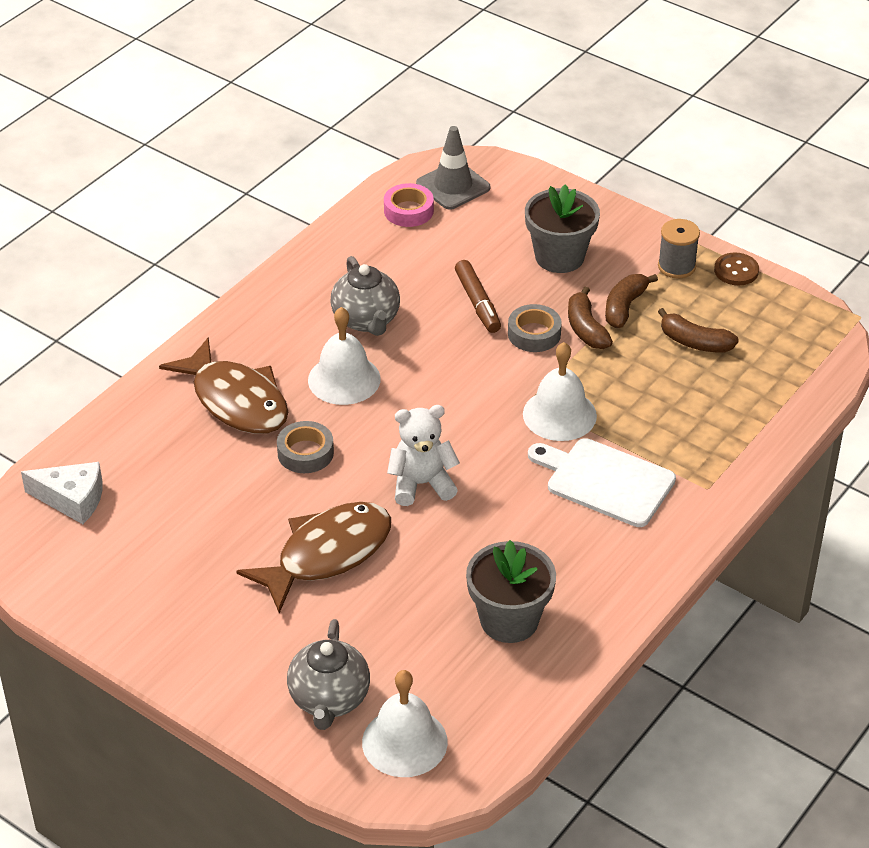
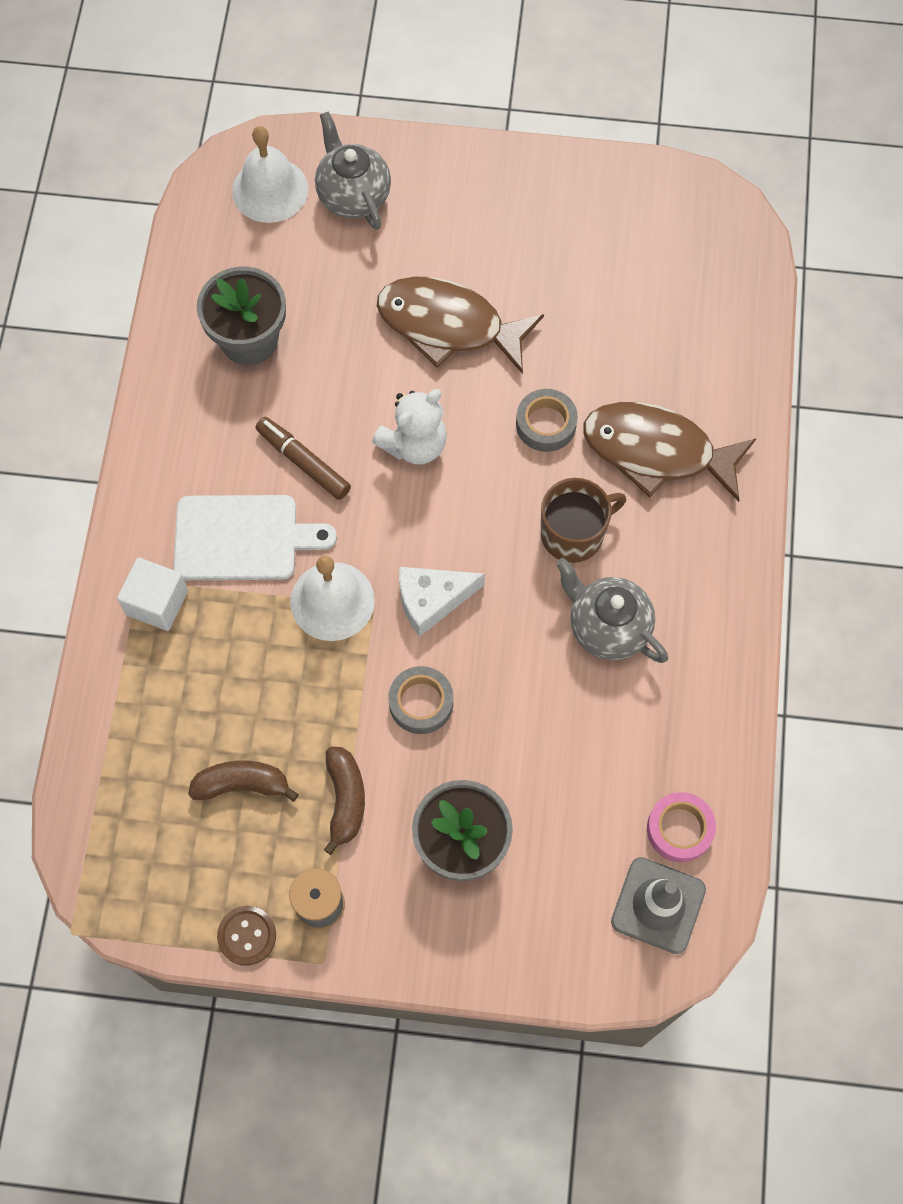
camera: 150 degrees right, 25 degrees up
white cheese [21,462,103,524] -> white cheese moved to [399,567,485,637]
brown fish [236,502,391,613] -> brown fish turned 90 degrees clockwise [377,276,544,374]
white bell [308,307,381,405] -> brown mug [541,478,626,563]
brown marker [455,260,501,333] -> brown marker moved to [255,417,351,500]
brown banana [568,287,613,349] -> none
none -> white cube [117,557,188,631]

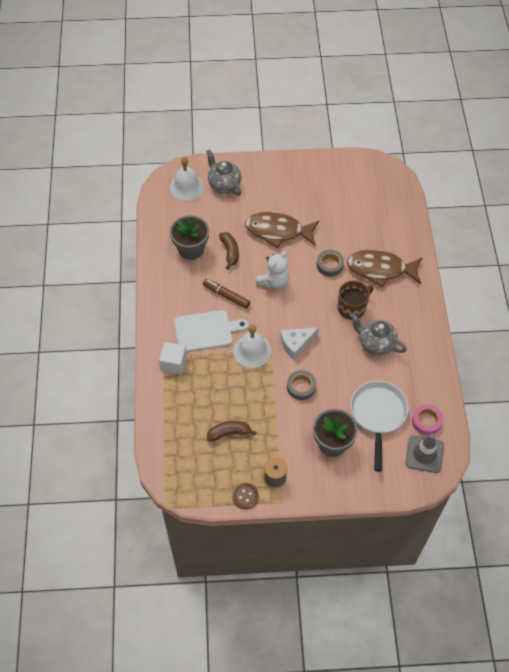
camera: 10 degrees left, 10 degrees down
brown banana [324,747,365,855] -> brown banana moved to [219,232,239,269]
none -> white pan [350,380,409,472]

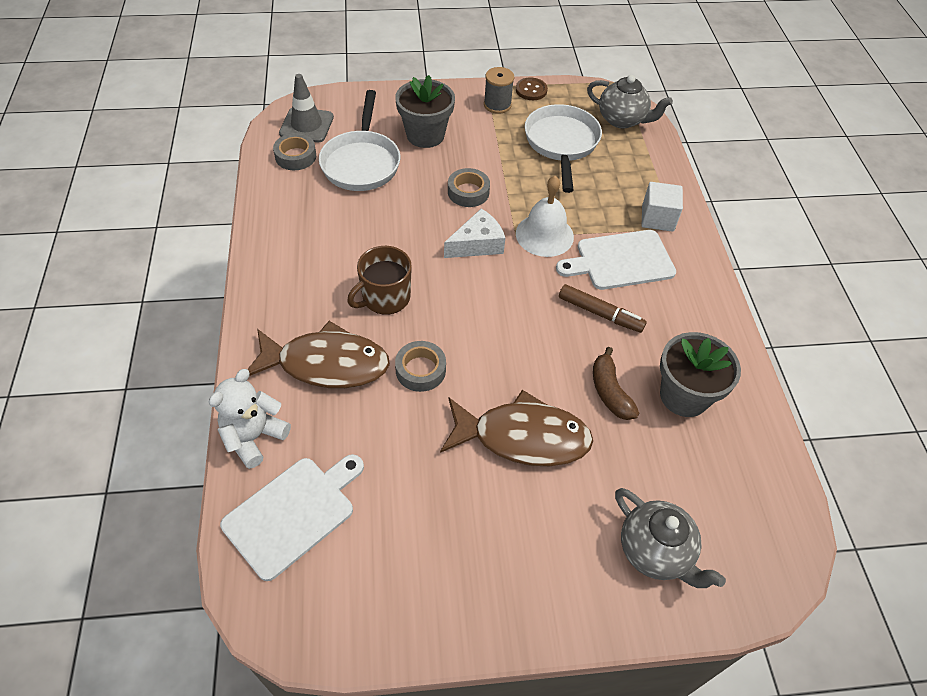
camera: 175 degrees right, 5 degrees down
white bell [170,157,204,201] -> none
brown banana [207,421,256,442] -> white pan [525,104,602,193]
white teddy bear [256,251,290,289] -> white teddy bear moved to [209,369,291,469]
grey teapot [350,313,407,356] -> grey teapot moved to [587,75,673,128]
pink tape [412,404,443,435] -> grey tape [273,133,316,170]
none -> white cutting board [220,454,364,581]

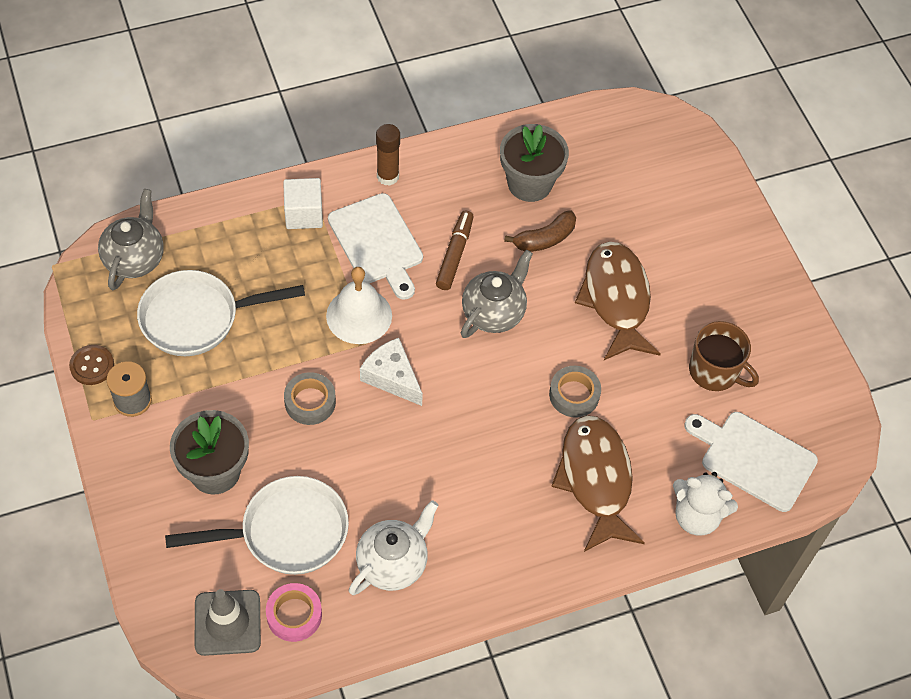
camera: 105 degrees left, 5 degrees up
grey tape [273,133,316,170] -> pink tape [266,583,322,642]
brown mug [347,246,412,315] -> brown mug moved to [689,321,759,391]
grey teapot [615,488,726,588] -> grey teapot moved to [461,250,533,338]
none -> white teapot [349,500,439,595]
none -> brown glue stick [376,124,400,186]

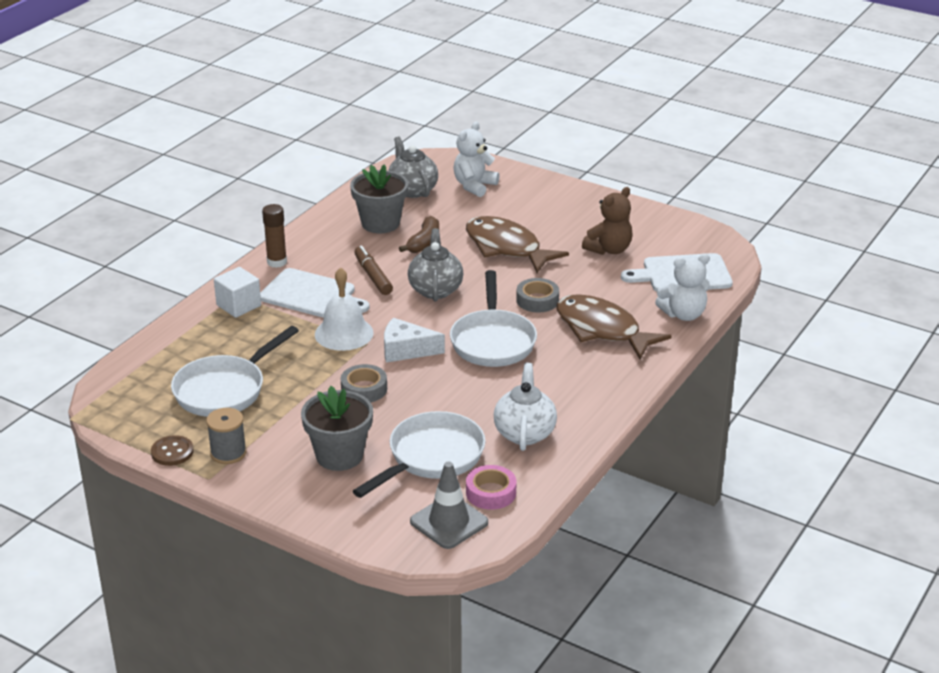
camera: 35 degrees left, 25 degrees down
grey teapot [98,189,164,290] -> grey teapot moved to [388,136,438,198]
brown mug [689,321,759,391] -> brown teddy bear [582,187,633,255]
none -> white pan [450,270,537,367]
none -> white teddy bear [454,122,499,197]

